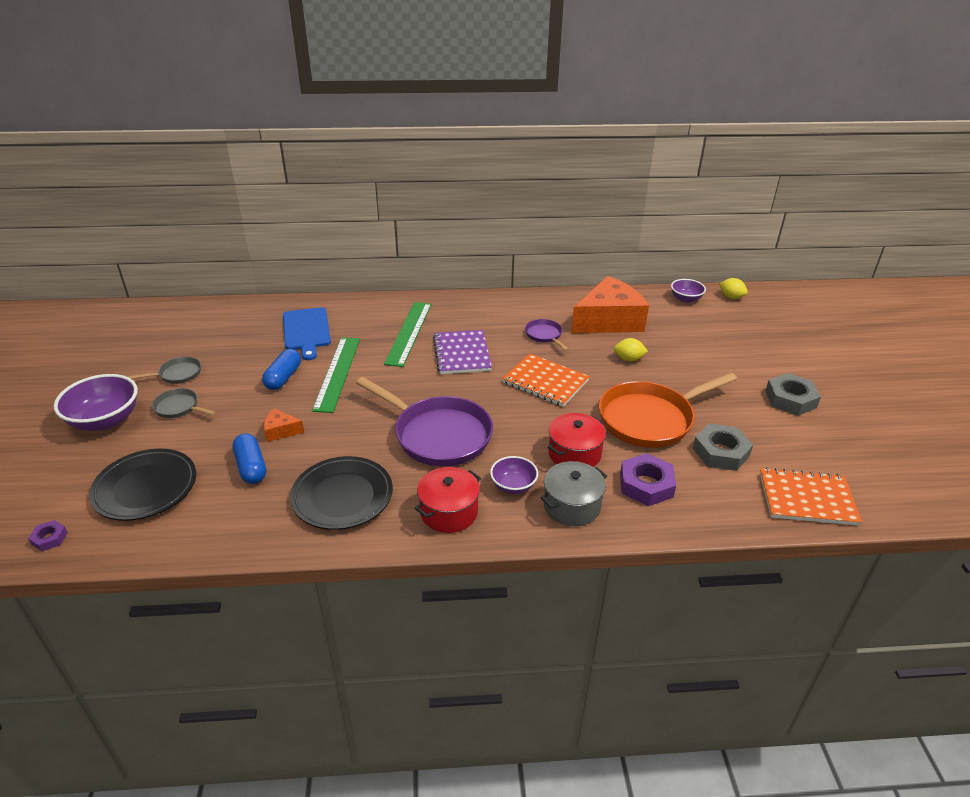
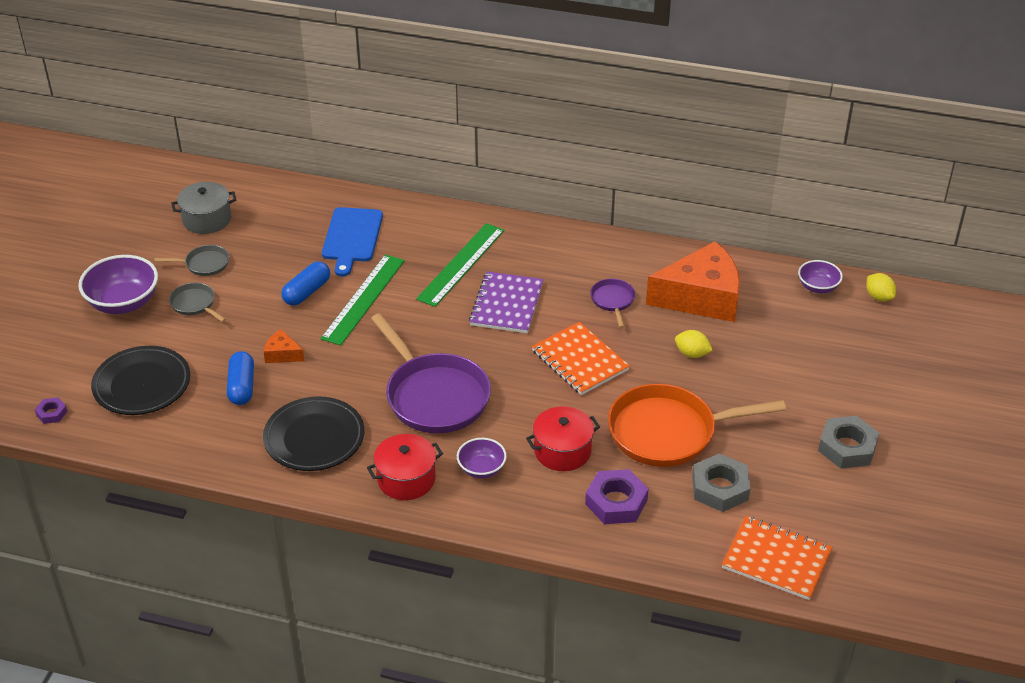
camera: 20 degrees right, 5 degrees up
grey pot [540,461,607,526] -> grey pot moved to [171,182,236,234]

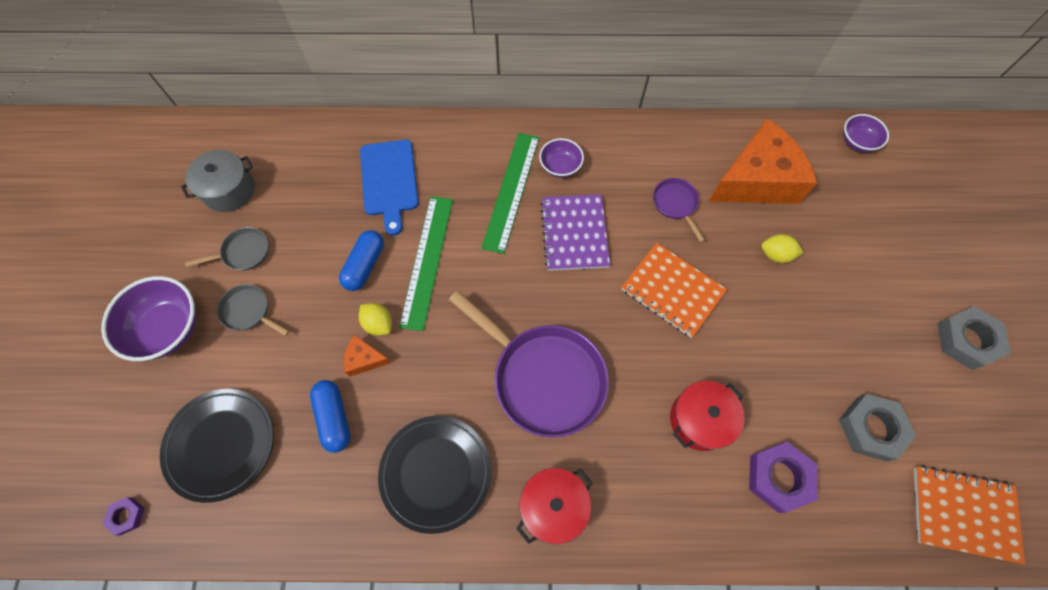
camera: 15 degrees left, 25 degrees up
purple bowl [457,438,507,479] -> purple bowl moved to [539,138,584,178]
orange pan [608,384,786,467] -> none
yellow lemon [866,273,896,301] -> yellow lemon moved to [359,303,392,336]

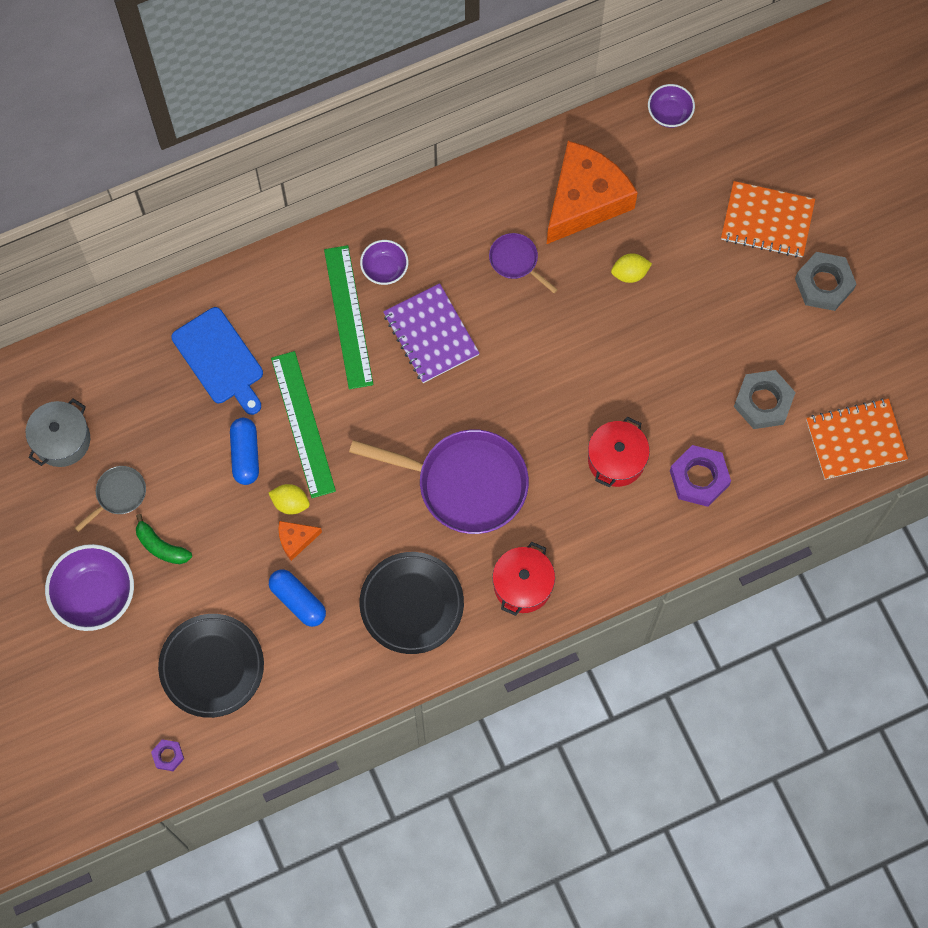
camera: 25 degrees left, 5 degrees up
grey pan [217,284,289,336] -> green banana [136,514,192,564]
orange notebook [621,243,727,338] -> orange notebook moved to [721,181,815,258]

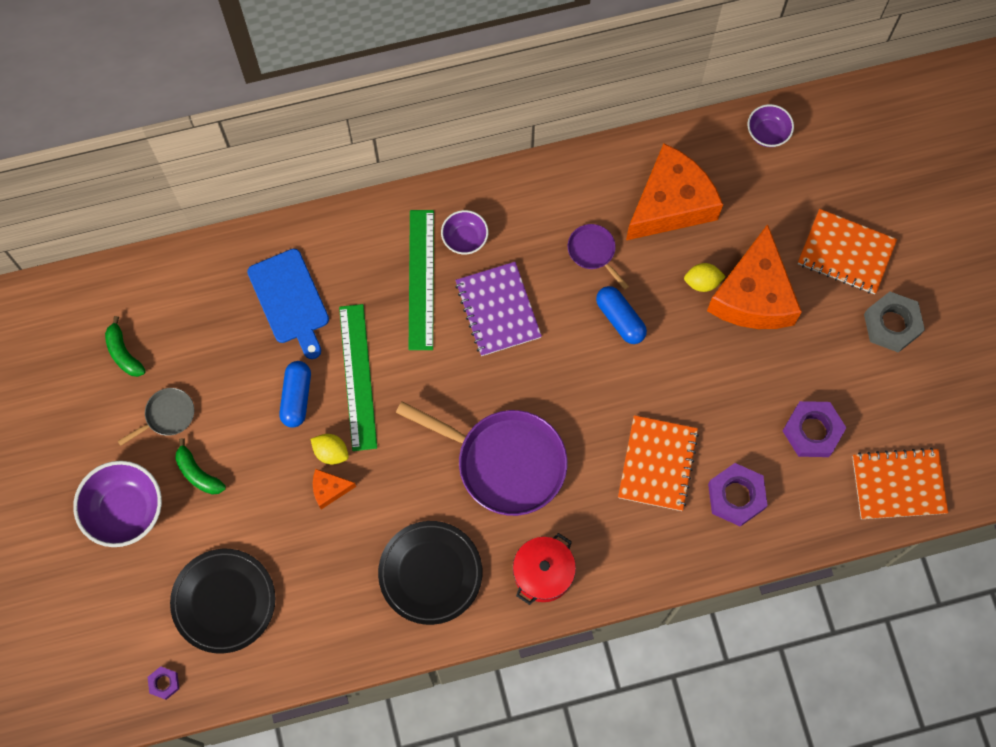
camera: 10 degrees right, 0 degrees up
grey pot [26,399,90,467] -> green banana [105,316,146,377]
blue capsule [269,569,326,627] -> blue capsule moved to [596,286,647,344]
red pot [588,417,650,488] -> orange notebook [618,415,699,511]
grey nut [734,370,796,429] -> purple nut [783,401,846,457]
none -> orange cheese [707,224,802,329]

